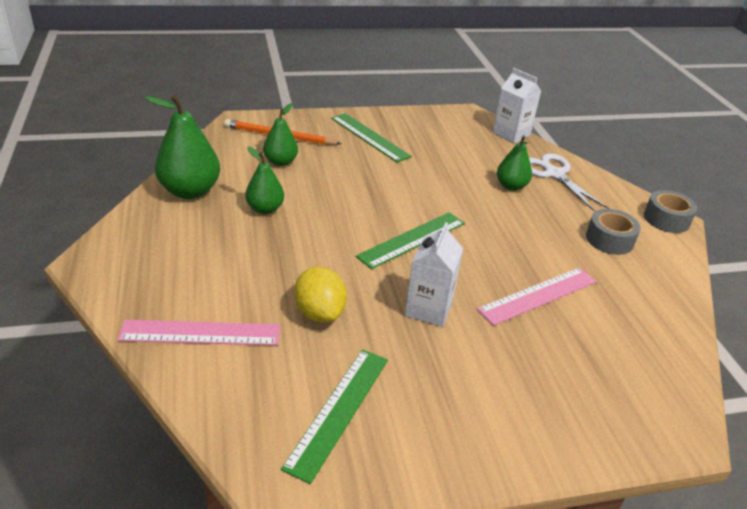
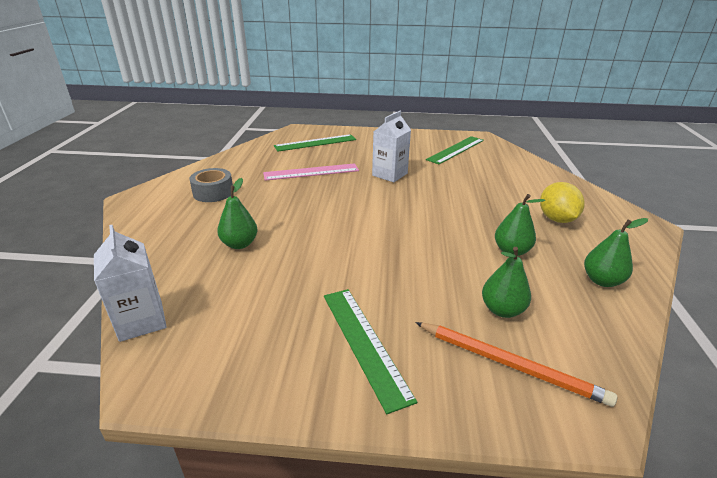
camera: 160 degrees left, 5 degrees down
pink ruler [117,320,280,346] -> none
green pear [144,94,220,199] -> green pear [584,218,648,287], size x0.60
yellow lemon [294,267,347,323] -> yellow lemon moved to [540,182,585,223]
green ruler [356,212,465,269] -> green ruler moved to [274,134,356,152]
white scissors [529,153,609,212] -> none
grey tape [644,190,697,233] -> none

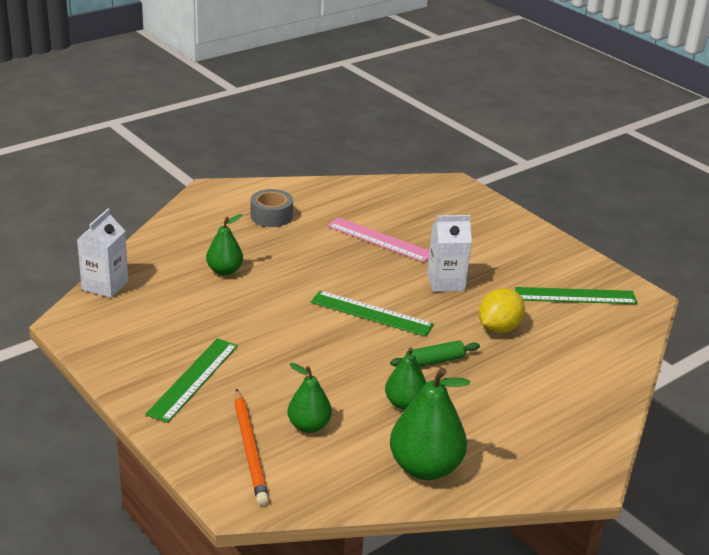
camera: 45 degrees right, 0 degrees up
green ruler [274,134,356,152] -> green ruler moved to [311,290,434,337]
yellow lemon [540,182,585,223] -> yellow lemon moved to [479,288,525,333]
green pear [584,218,648,287] -> green pear [390,367,470,480], size x1.66
none -> green rolling pin [390,340,480,367]

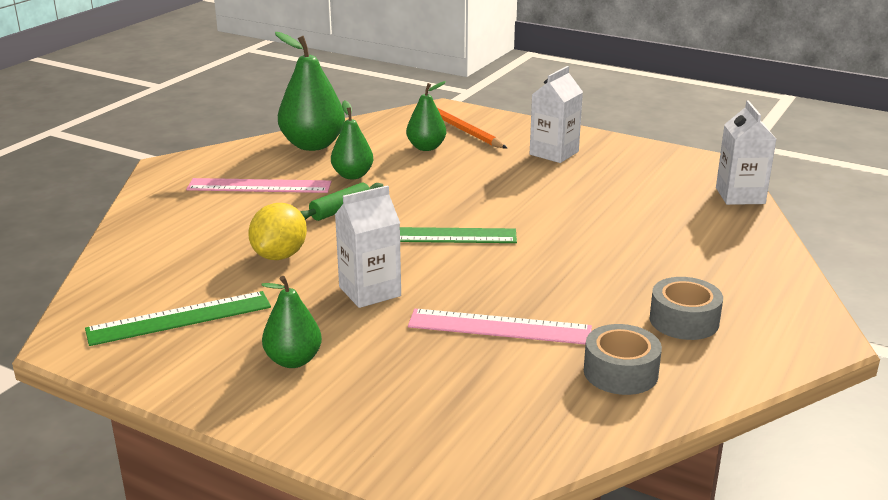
camera: 160 degrees right, 5 degrees down
green ruler [145,338,238,423] -> white carton [530,66,583,163]
green pear [206,214,243,276] -> green pear moved to [261,276,322,368]
none -> pink ruler [186,178,331,193]
none -> grey tape [584,324,662,395]

